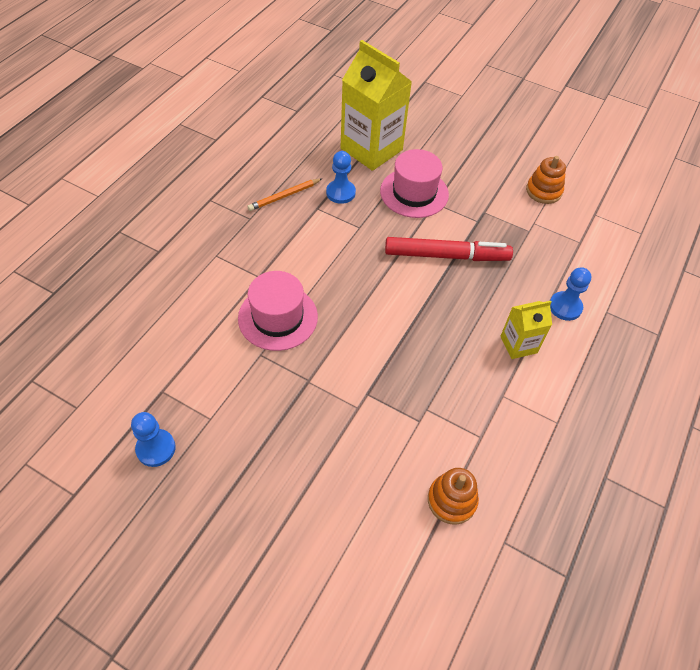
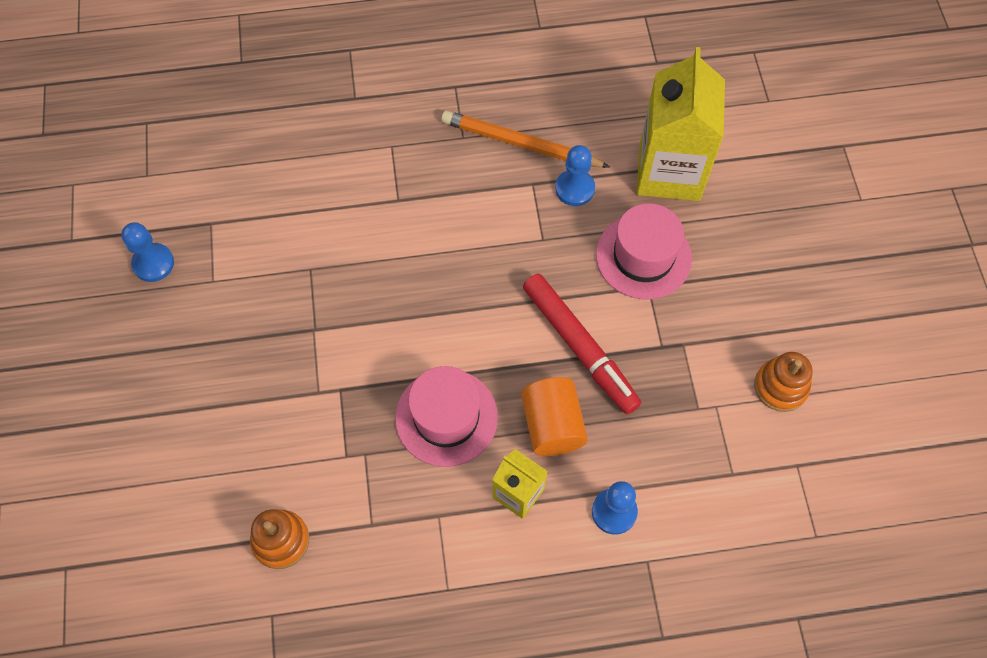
camera: 55 degrees right, 10 degrees up
pink hat [238,271,318,351] -> pink hat moved to [395,366,498,467]
orange pencil [247,178,323,211] -> orange pencil [441,110,610,168], size x1.60
none -> orange cylinder [521,377,588,456]

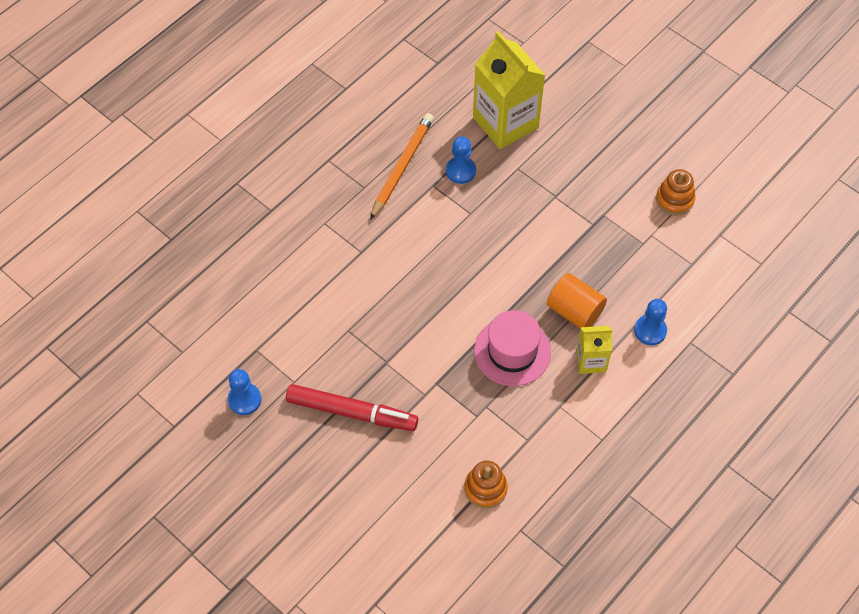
camera: 40 degrees left, 5 degrees down
orange pencil [441,110,610,168] -> orange pencil turned 135 degrees clockwise [370,113,434,220]
red marker [523,274,641,414] -> red marker moved to [286,384,418,431]
pink hat [596,203,692,300] -> none

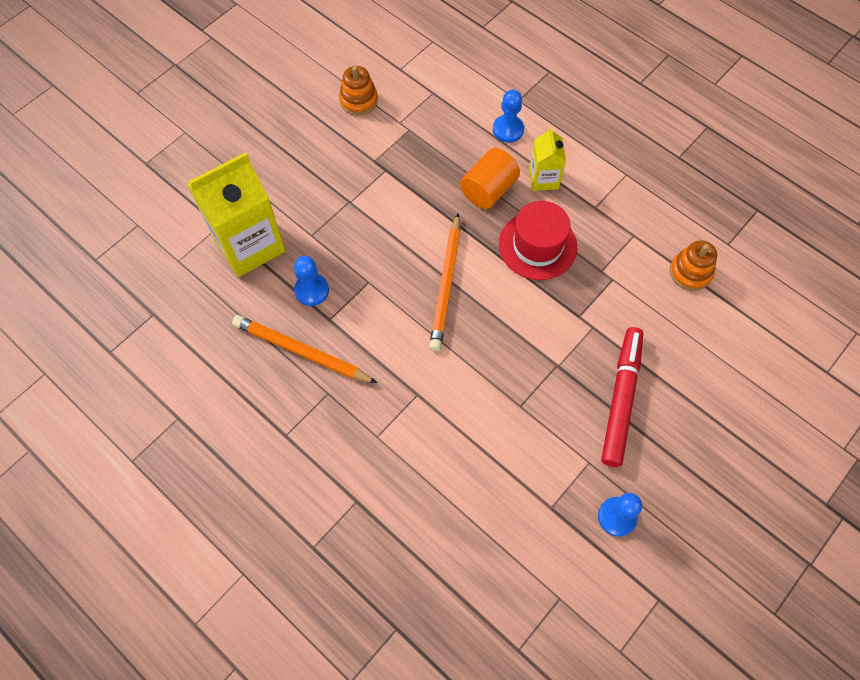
camera: 90 degrees left, 5 degrees up
pink hat [474,310,551,386] -> red hat [499,201,577,280]
none -> orange pencil [429,213,461,351]

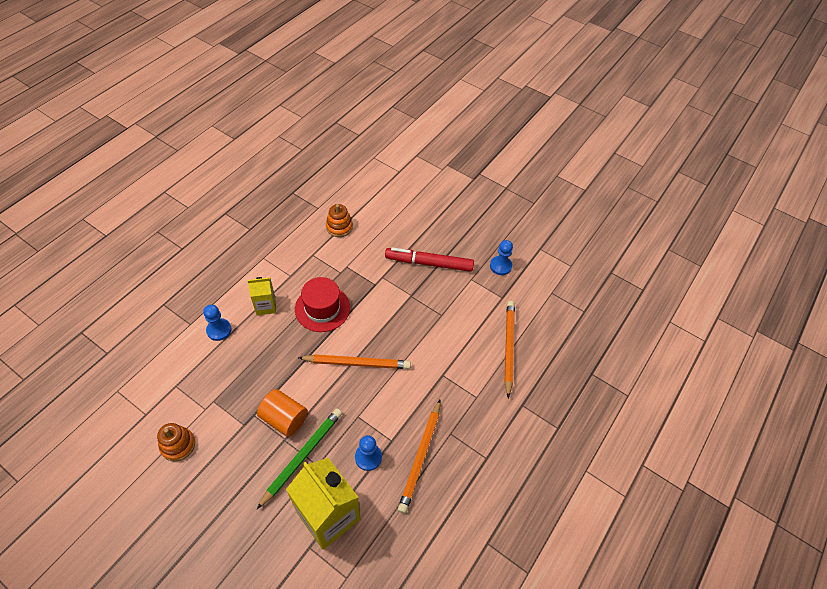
camera: 100 degrees left, 10 degrees down
orange cylinder [460,148,520,209] -> orange cylinder moved to [257,389,308,437]
none -> green pencil [257,408,342,509]
none -> orange pencil [504,301,515,398]

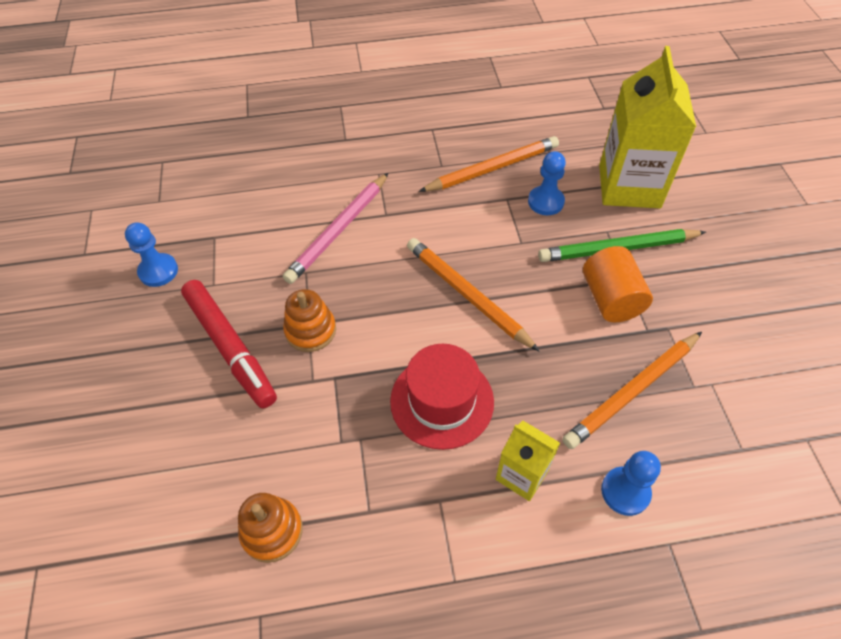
camera: 130 degrees left, 0 degrees up
orange stacking toy [157,423,195,462] -> orange stacking toy moved to [283,289,336,352]
orange pencil [504,301,515,398] -> orange pencil moved to [562,332,702,449]
none -> pink pencil [283,173,388,284]

